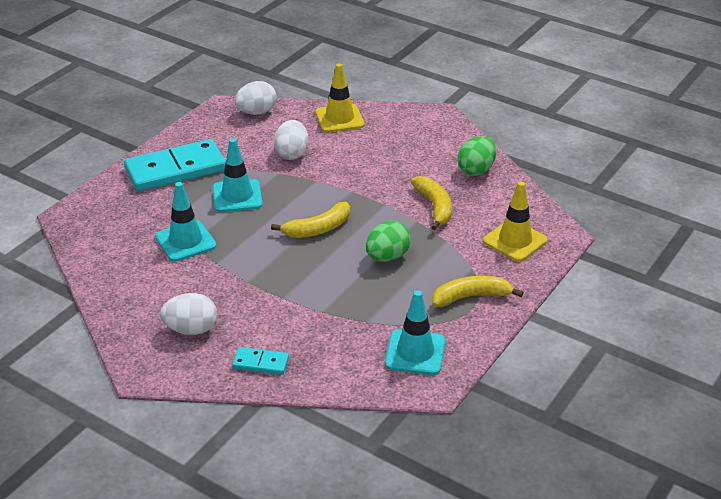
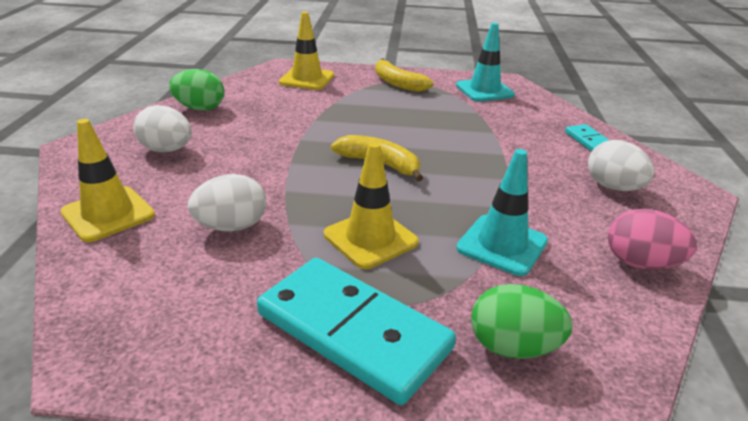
camera: 120 degrees left, 5 degrees down
turquoise traffic cone [213,138,263,212] -> yellow traffic cone [324,142,419,269]
white egg [234,81,277,115] -> white egg moved to [133,105,192,152]
green egg [366,221,411,262] -> green egg moved to [471,284,573,359]
yellow banana [411,176,452,230] -> none
none -> pink egg [608,209,697,269]

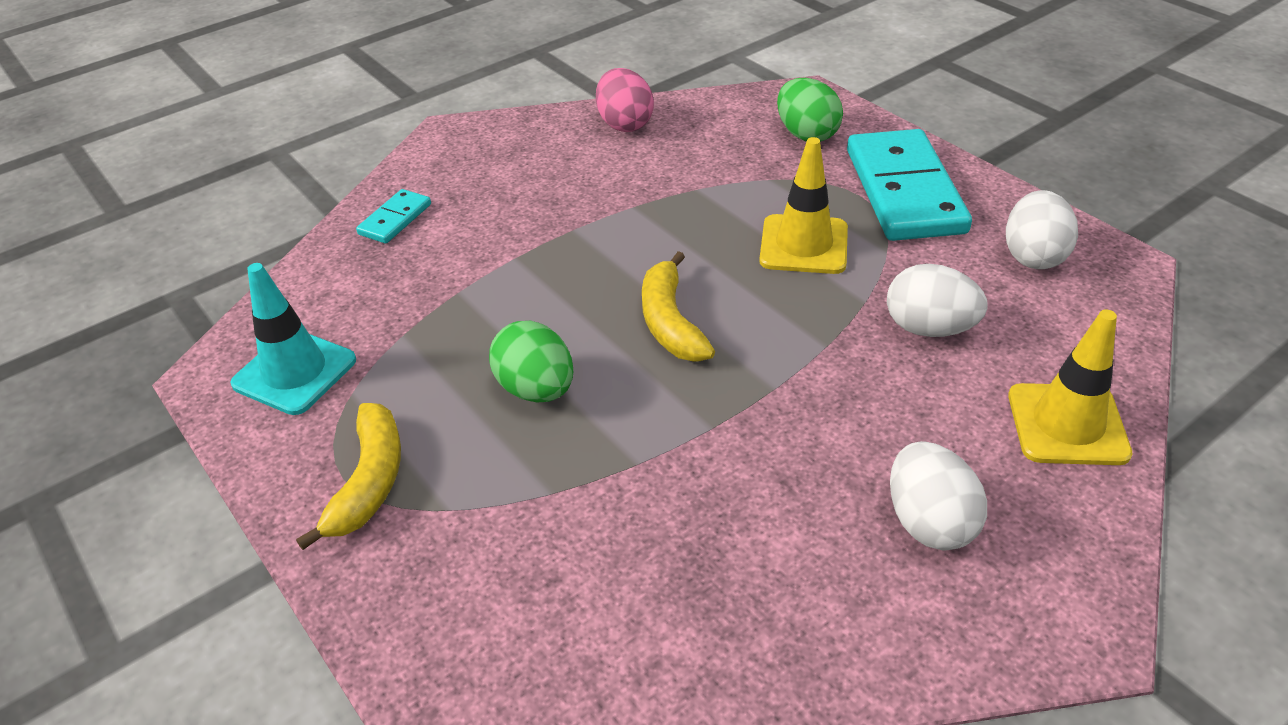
camera: 130 degrees left, 10 degrees up
green egg [169,69,224,111] -> green egg moved to [489,321,573,402]
yellow traffic cone [279,12,334,90] -> none
turquoise traffic cone [456,149,548,276] -> none
white egg [588,140,654,191] -> white egg moved to [1006,190,1078,269]

